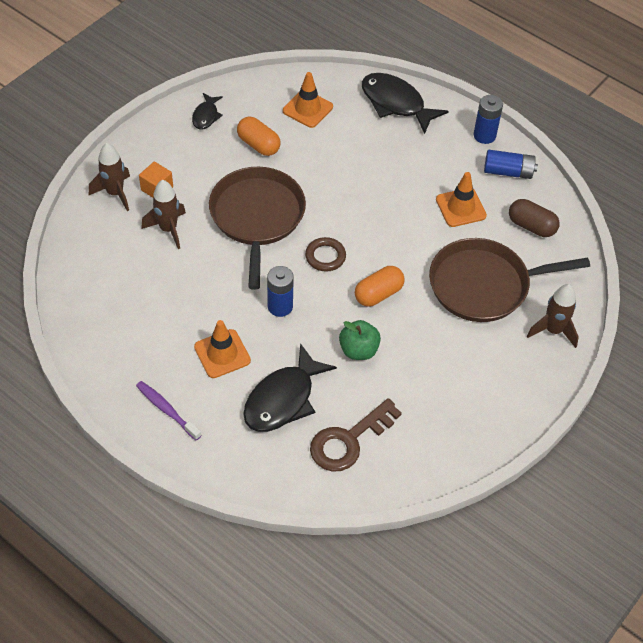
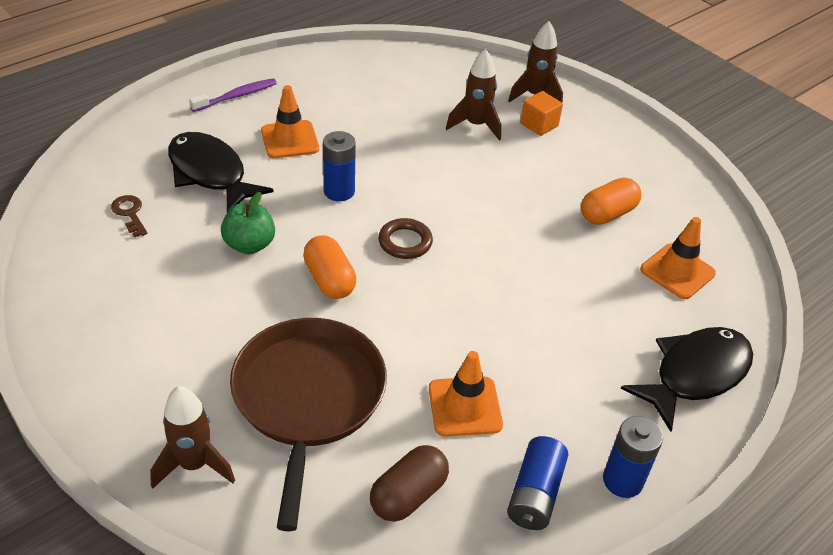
camera: 100 degrees right, 10 degrees down
black fish [192,93,223,129] -> none
brown pan [209,167,306,290] -> none
brown key [310,398,402,472] -> brown key [111,195,148,238], size x0.51

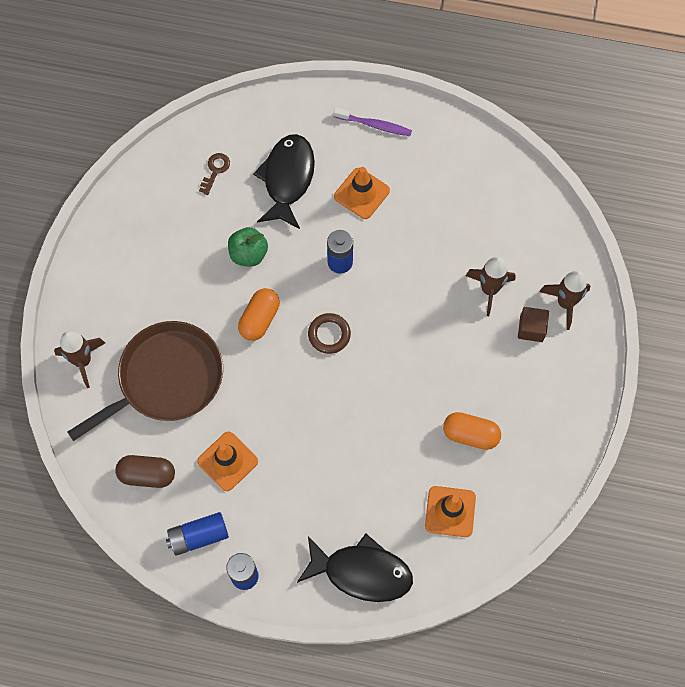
camera: 55 degrees right, 25 degrees up
orange cube [520,91,563,136] -> brown cube [518,307,549,342]

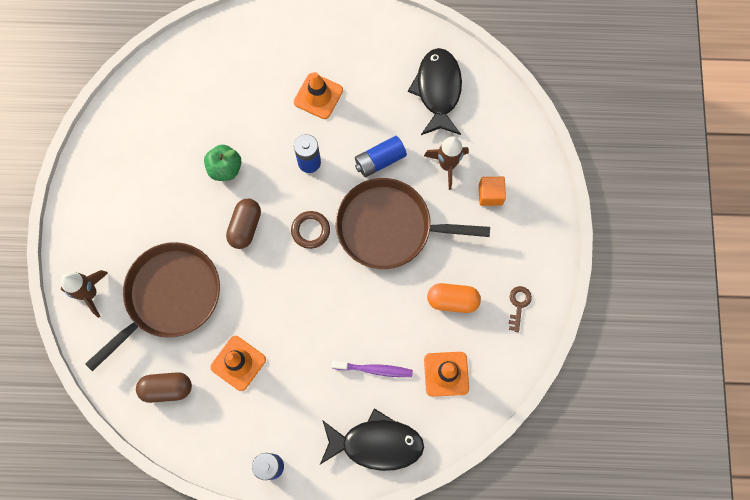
camera: 10 degrees left, 5 degrees up
blue battery [166,512,229,556] -> blue battery moved to [355,136,407,177]
brown key [199,153,230,195] -> brown key moved to [509,286,532,332]
orange capsule [238,288,280,341] -> brown capsule [226,199,261,249]
black fish [253,134,315,229] -> black fish moved to [408,48,462,135]
purple toothbrush [334,107,412,136] -> purple toothbrush moved to [332,361,413,377]
brown cube [518,307,549,342] -> orange cube [479,177,506,206]
brown rocket [540,271,591,330] -> none
none -> brown pan [336,178,490,269]

